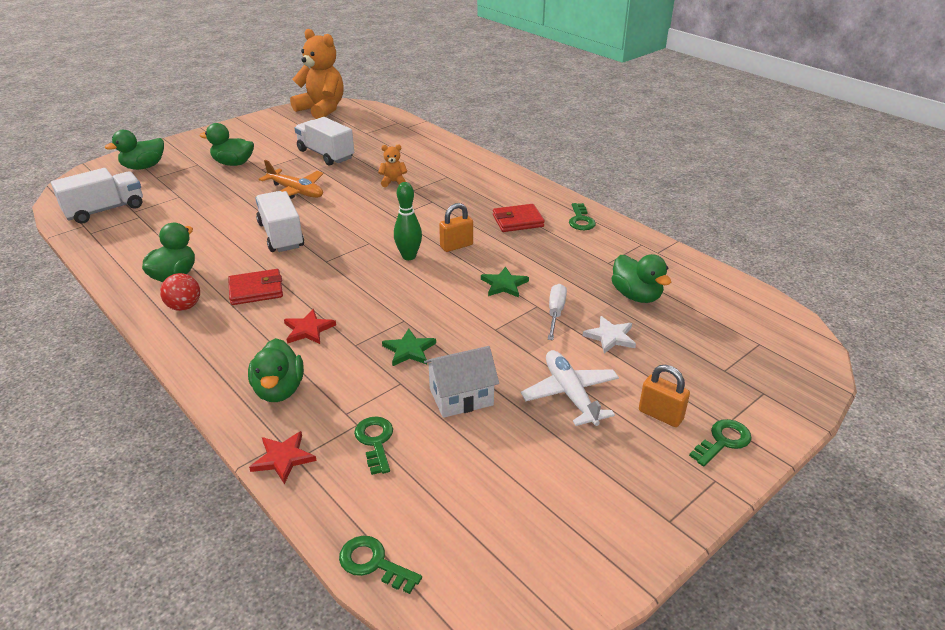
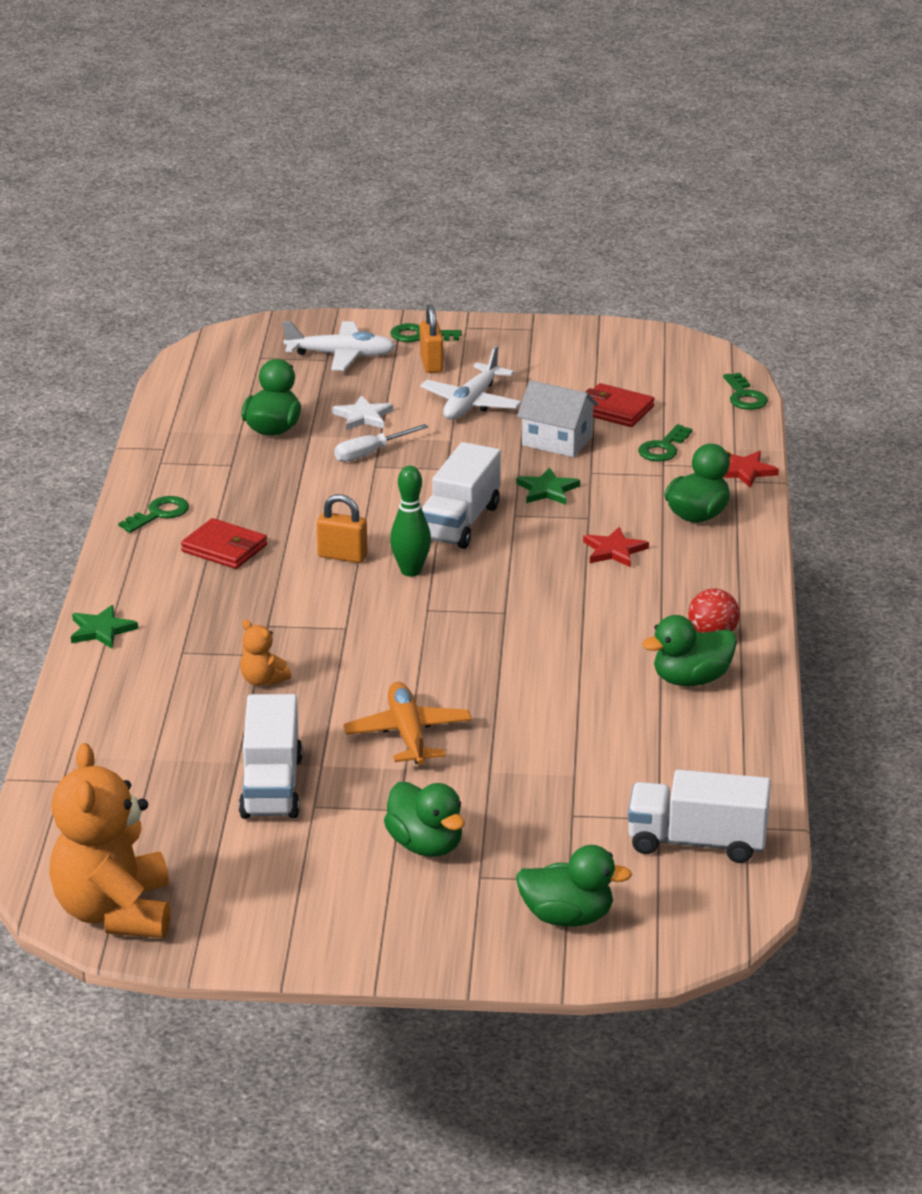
camera: 135 degrees left, 5 degrees down
red wallet [228,269,283,305] -> red wallet moved to [586,383,655,427]
white truck [255,191,304,252] -> white truck moved to [422,442,501,549]
green star [481,267,529,298] -> green star moved to [71,605,138,649]
none -> white plane [283,321,396,371]

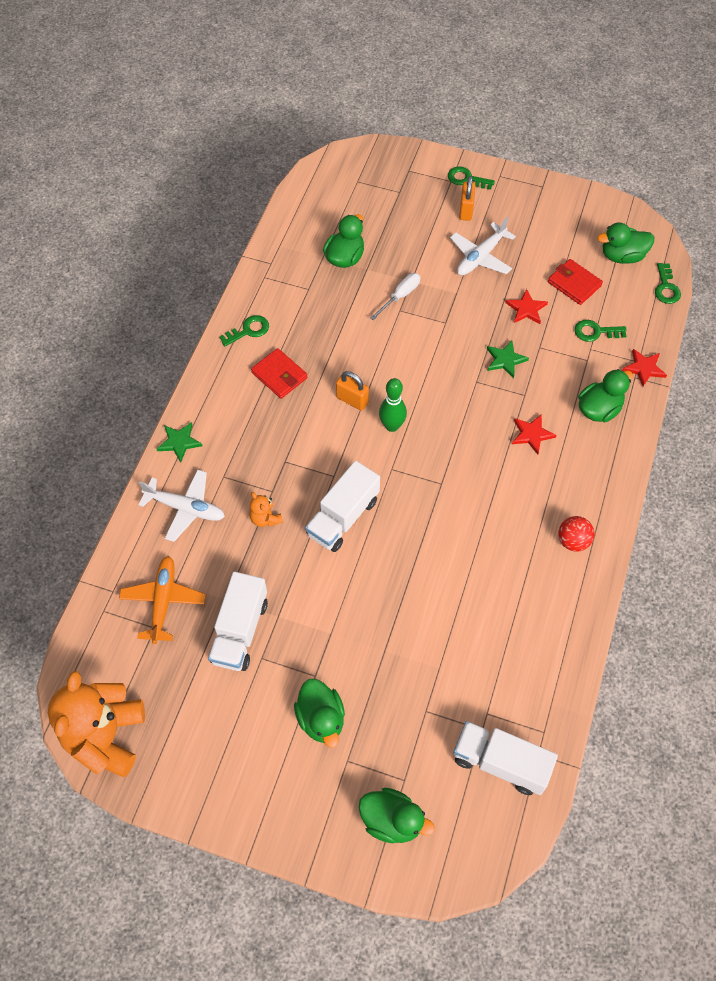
camera: 15 degrees right, 30 degrees up
white plane [283,321,396,371] -> white plane moved to [139,469,225,542]
white star [332,395,393,430] -> none
white screwdriver [334,424,428,462] -> white screwdriver turned 150 degrees clockwise [370,273,420,320]
orange plane [343,682,472,765] -> orange plane moved to [119,556,206,644]
white truck [422,442,501,549] -> white truck moved to [305,461,380,552]
white house [517,380,599,457] -> red star [505,289,548,324]
green key [638,424,692,461] -> green key turned 45 degrees clockwise [575,320,627,342]
green duck [642,615,737,686] -> green duck moved to [597,222,654,264]

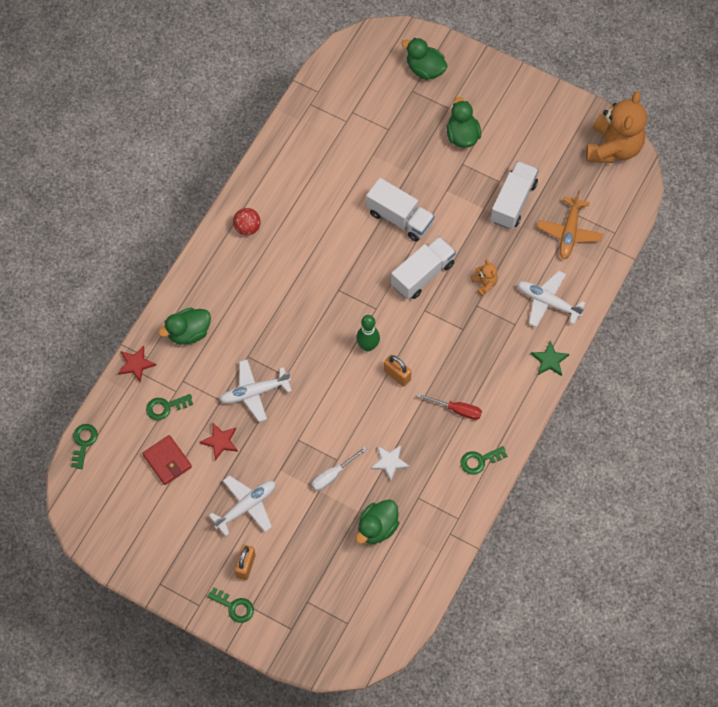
camera: 170 degrees left, 5 degrees up
red wallet [251,348,308,399] -> red screwdriver [417,393,482,420]
white truck [453,721,558,795] -> white truck moved to [366,178,434,242]
green star [487,340,529,378] -> white plane [220,359,292,422]
red star [512,414,557,454] -> none
green key [575,320,627,342] -> green key turned 150 degrees clockwise [146,394,193,420]
green duck [597,222,654,264] -> none
none -> white star [370,445,410,481]

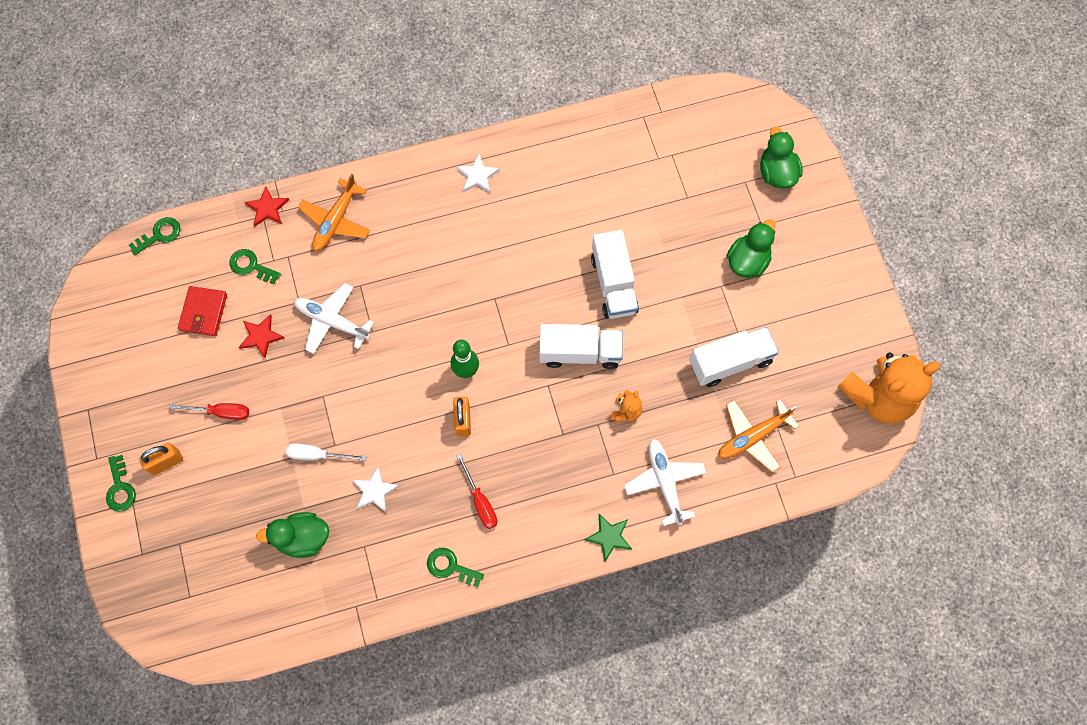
camera: 45 degrees right, 5 degrees up
green duck [158,308,211,345] -> orange plane [298,174,370,251]
white plane [209,475,275,536] -> red screwdriver [169,403,249,420]
red ball [233,208,261,236] -> white star [456,154,500,193]

